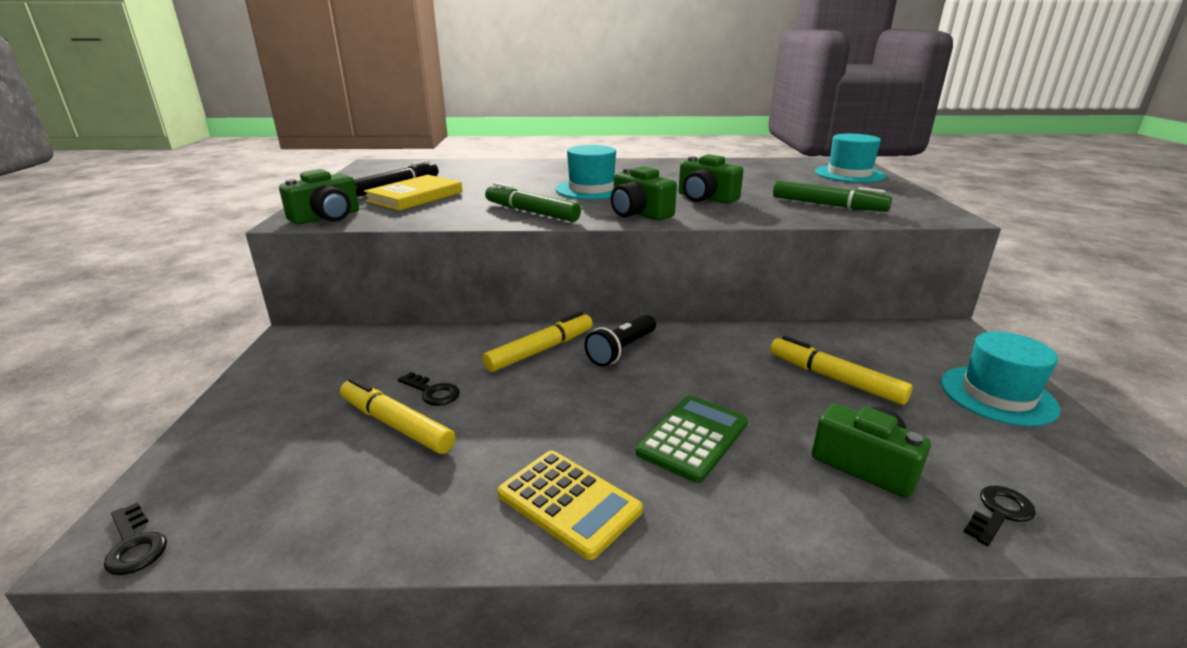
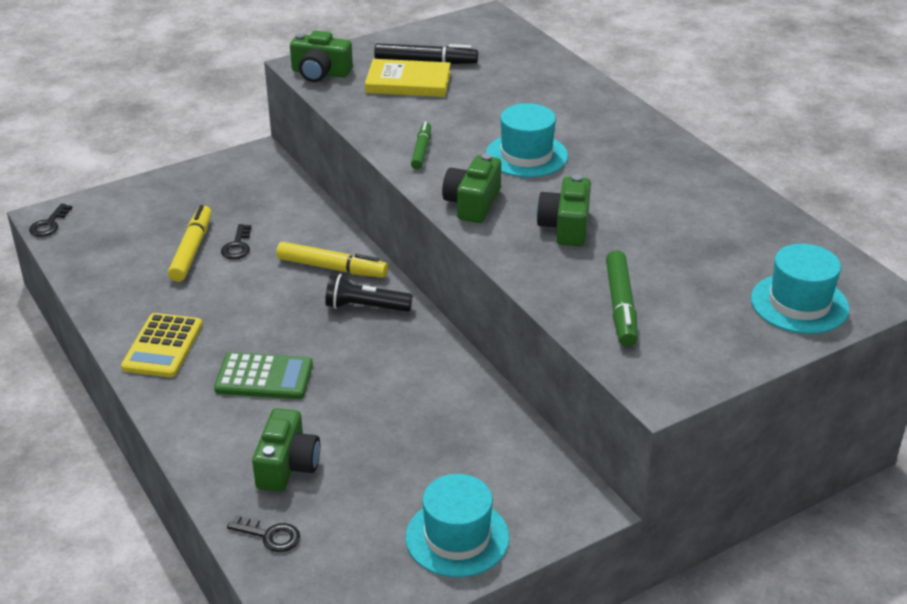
camera: 60 degrees right, 10 degrees up
green marker [485,182,581,222] -> green marker [411,122,431,169], size x0.66
yellow marker [770,336,912,405] -> none

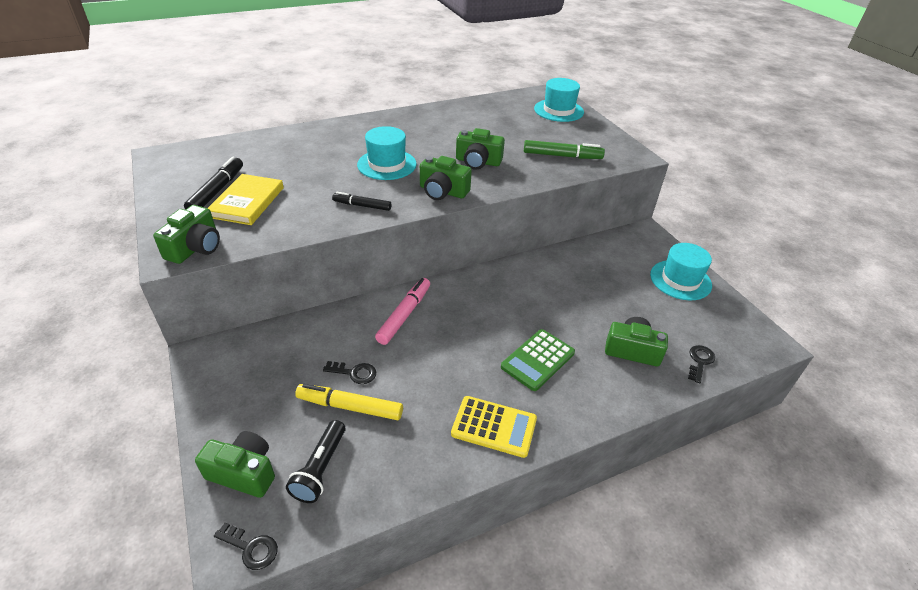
camera: 85 degrees left, 5 degrees up
green calculator [214,352,313,399] -> green calculator turned 150 degrees counterclockwise [501,329,575,391]
yellow marker [276,242,388,278] -> pink marker [375,278,430,345]
black flashlight [325,274,413,312] -> black flashlight moved to [286,420,345,503]
green marker [411,122,431,169] -> black marker [332,192,391,211]
none -> green camera [195,431,275,498]

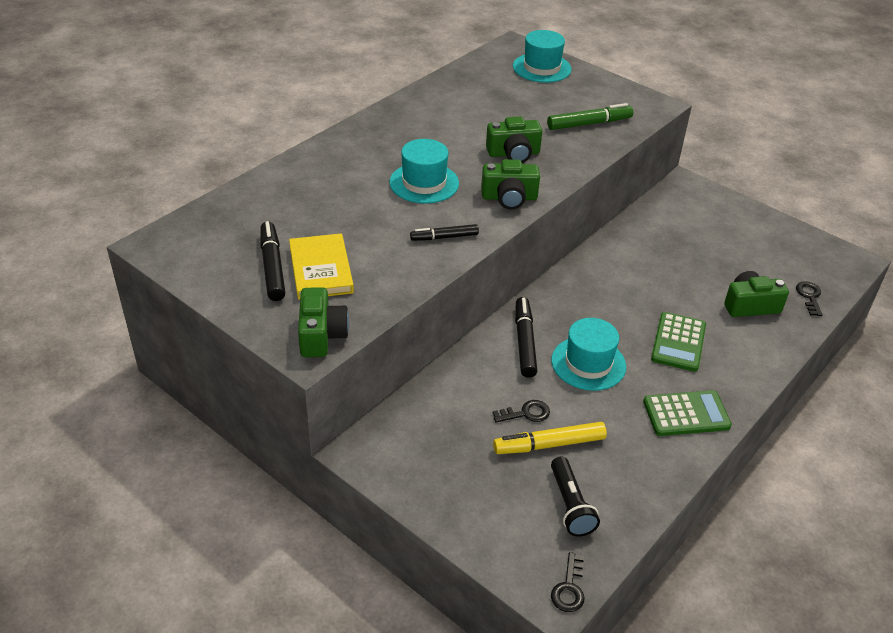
camera: 25 degrees left, 0 degrees up
green camera [195,431,275,498] -> none
black key [214,523,278,570] -> black key turned 105 degrees clockwise [551,552,585,612]
pink marker [375,278,430,345] -> black marker [515,297,538,378]
yellow calculator [451,396,537,458] -> green calculator [643,390,732,436]
turquoise hat [650,243,712,300] -> turquoise hat moved to [552,318,626,391]

